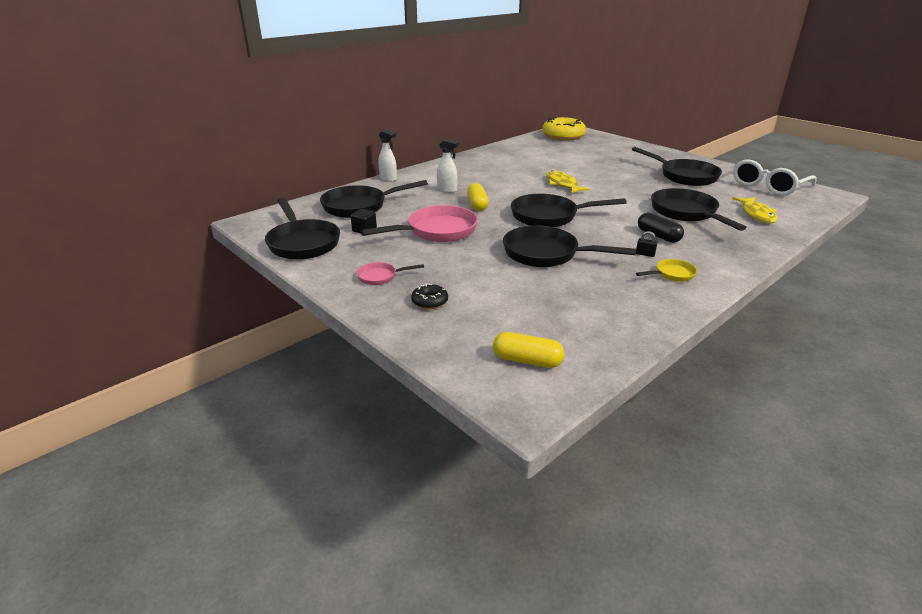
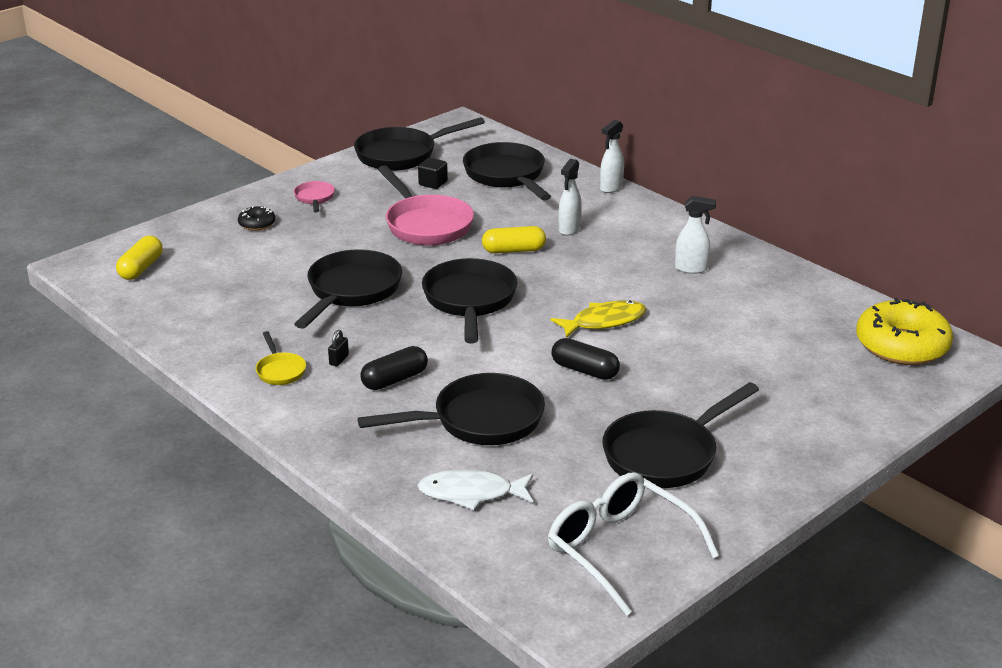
camera: 90 degrees right, 0 degrees up
yellow fish [733,197,778,223] -> white fish [418,469,533,510]
none -> black capsule [551,338,620,380]
none -> white spray bottle [675,196,716,274]

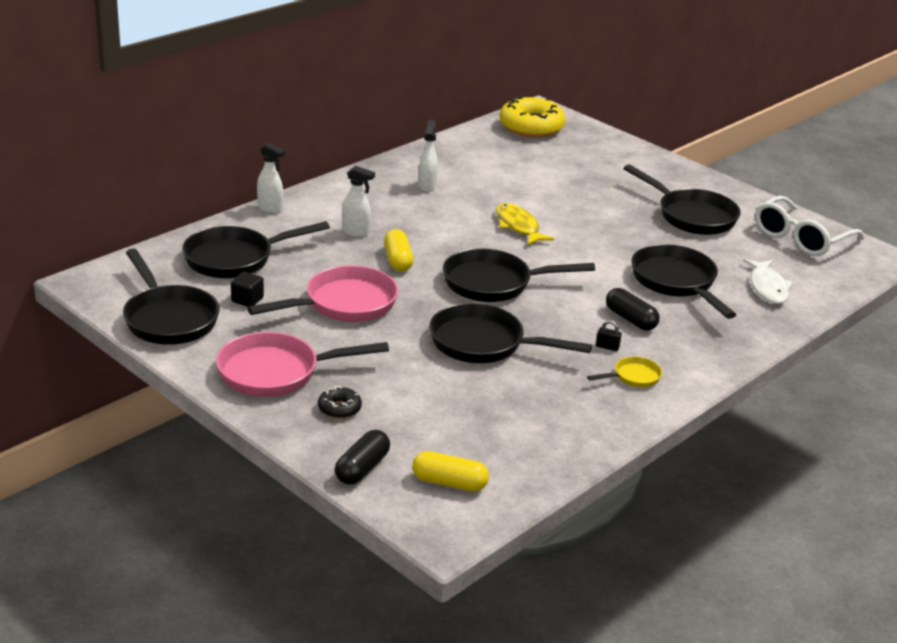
camera: 95 degrees left, 0 degrees up
pink pan [294,181,335,212] -> pink pan [216,332,389,397], size x2.06
black capsule [551,338,620,380] -> black capsule moved to [335,430,390,485]

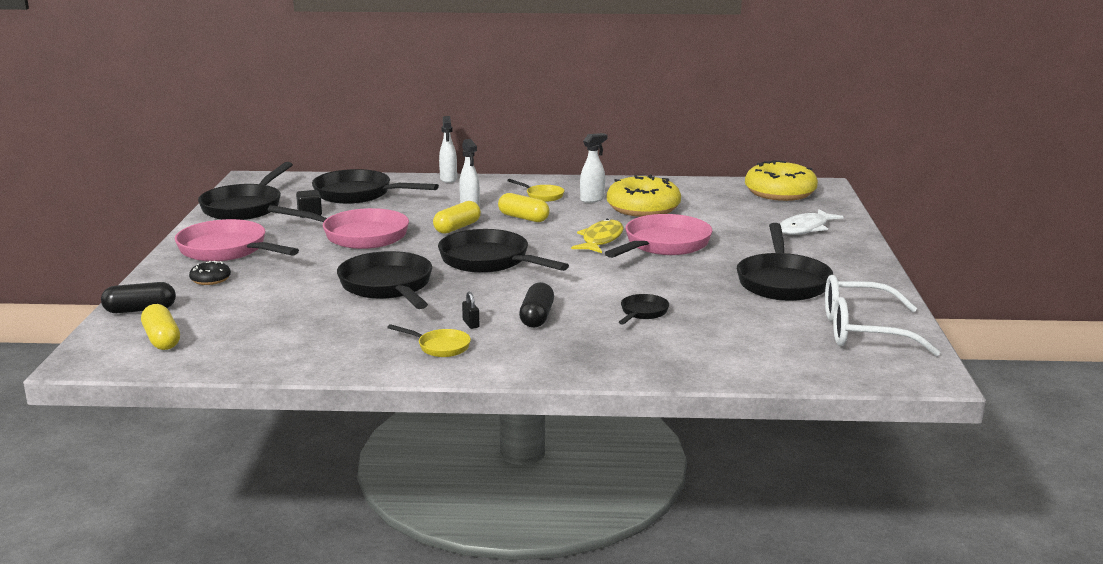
camera: 50 degrees right, 10 degrees down
black pan [631,244,736,319] -> black pan [619,294,669,325], size x0.49
white fish [743,259,793,304] -> white fish moved to [780,209,843,235]
none -> yellow capsule [498,193,550,222]
none -> yellow pan [507,179,564,202]
none -> pink pan [605,214,713,258]
none -> yellow donut [607,175,681,217]

